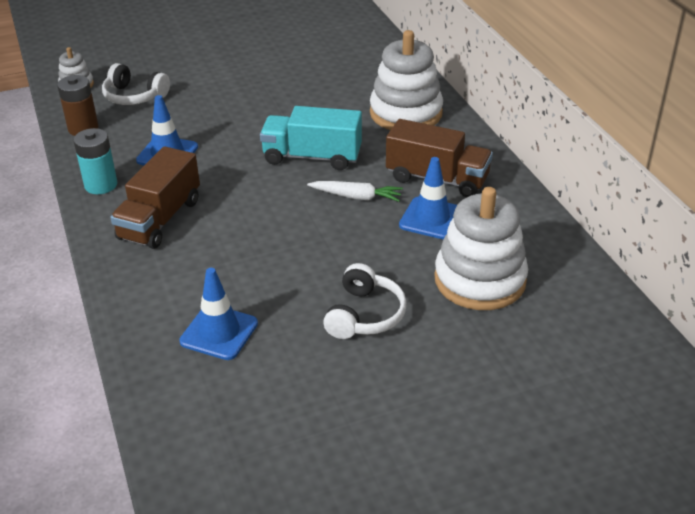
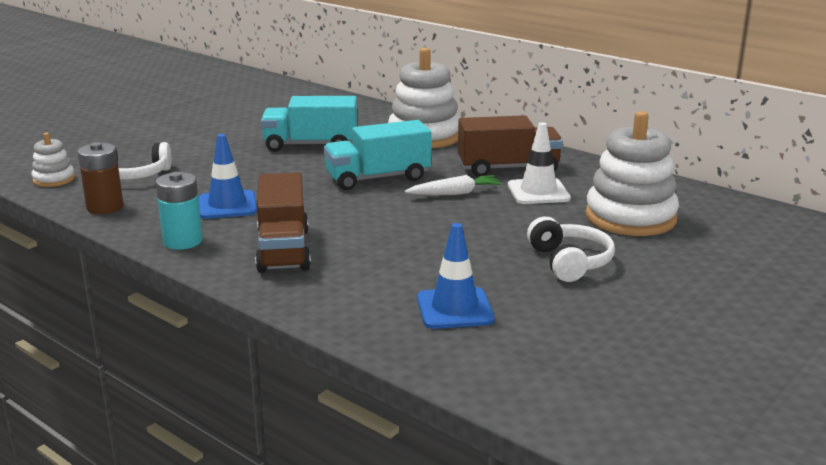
camera: 30 degrees left, 15 degrees down
blue traffic cone [399,157,457,239] -> white traffic cone [508,122,571,204]
none -> turquoise truck [261,96,357,152]

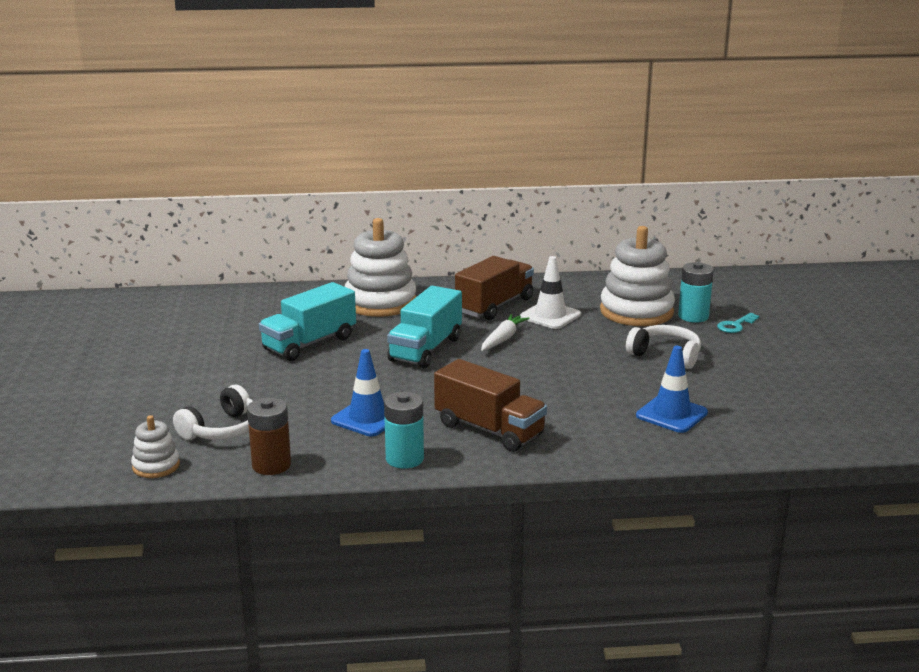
camera: 45 degrees left, 0 degrees up
none -> turquoise battery [678,262,714,323]
none -> turquoise key [717,313,759,333]

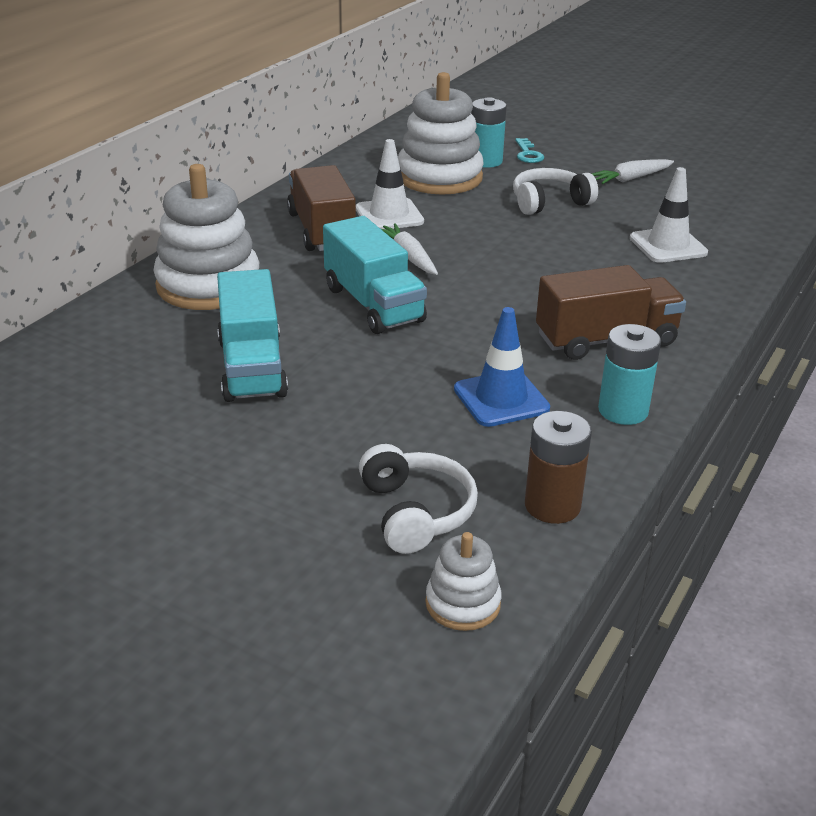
camera: 55 degrees left, 10 degrees up
blue traffic cone [636,346,708,433] -> white traffic cone [630,167,708,263]
none -> white carrot [592,159,674,184]

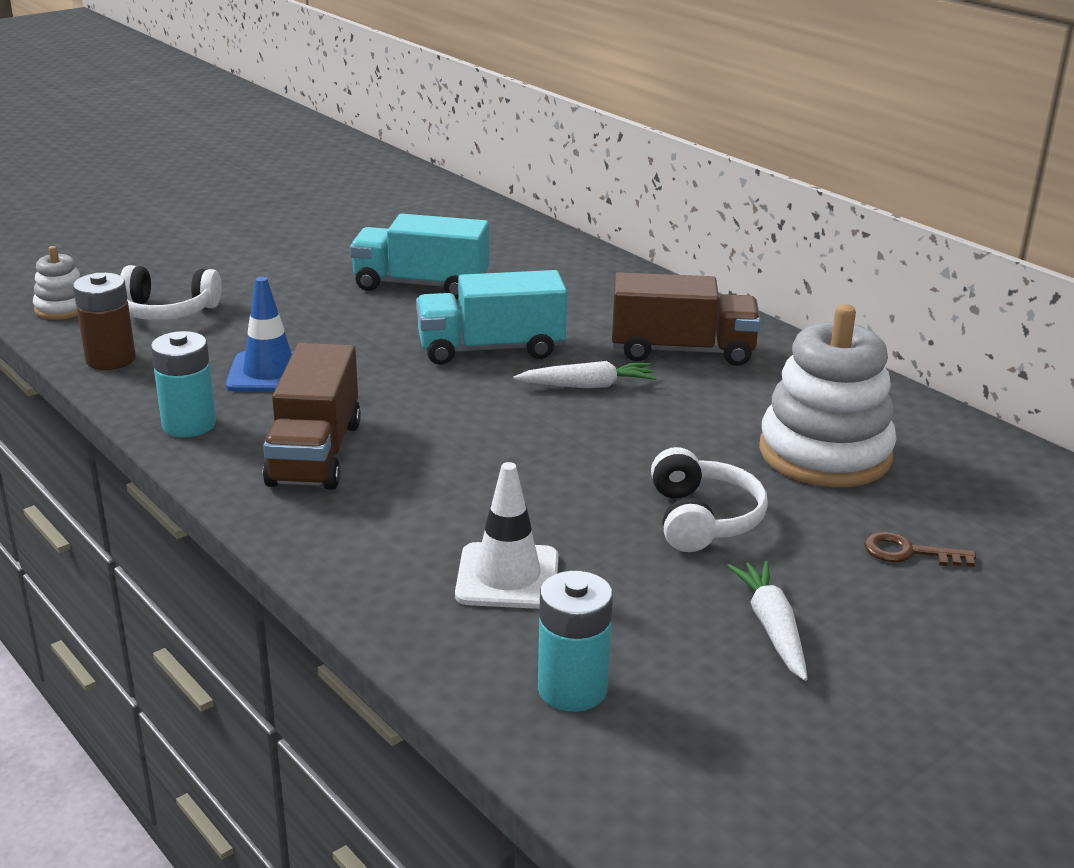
camera: 110 degrees right, 5 degrees down
white stacking toy [154,164,259,310] -> none
white traffic cone [356,139,424,229] -> none
turquoise battery [471,97,507,168] -> turquoise battery moved to [538,571,613,712]
turquoise key [515,138,544,163] -> brown key [864,532,976,567]

